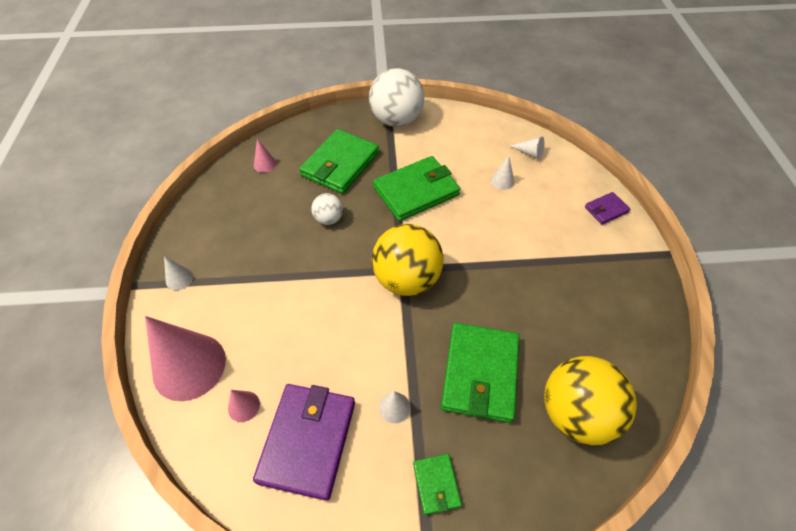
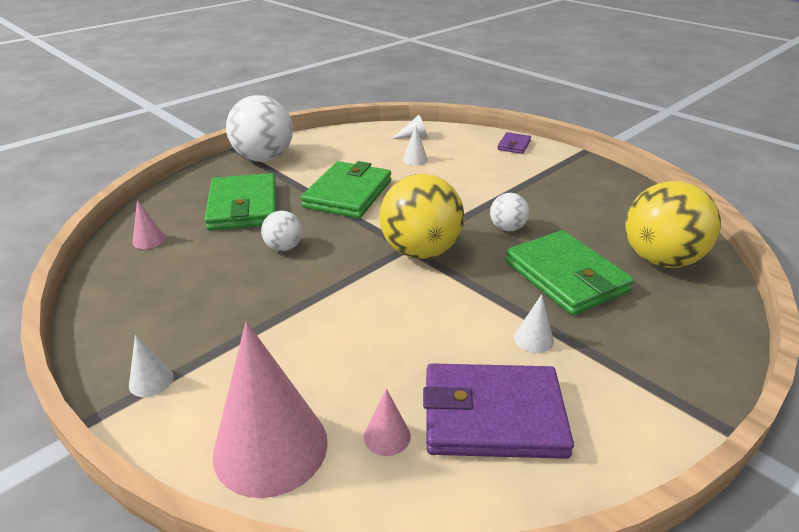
camera: 40 degrees left, 20 degrees down
purple wallet [253,384,355,501] -> purple wallet turned 60 degrees counterclockwise [423,363,574,459]
green wallet [413,454,462,515] -> none
none -> white ball [490,193,529,231]

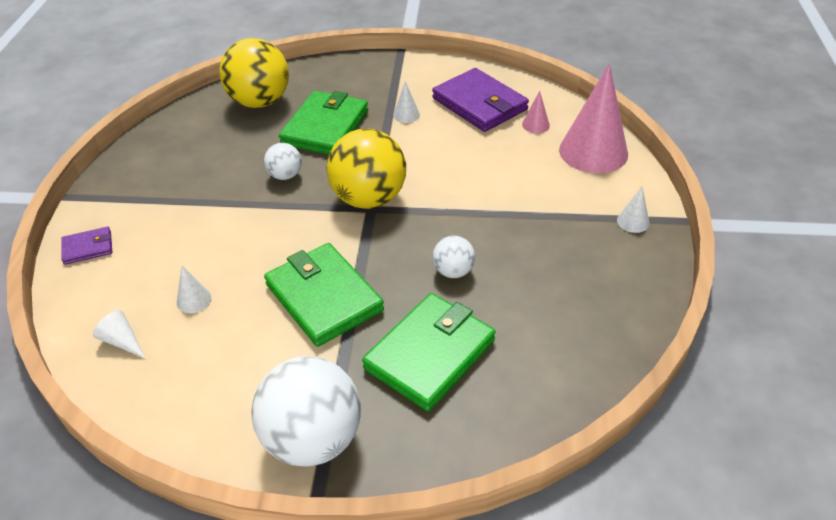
camera: 130 degrees left, 10 degrees up
pink cone [132,200,166,249] -> none
green wallet [301,161,391,219] -> green wallet turned 75 degrees clockwise [264,243,384,347]

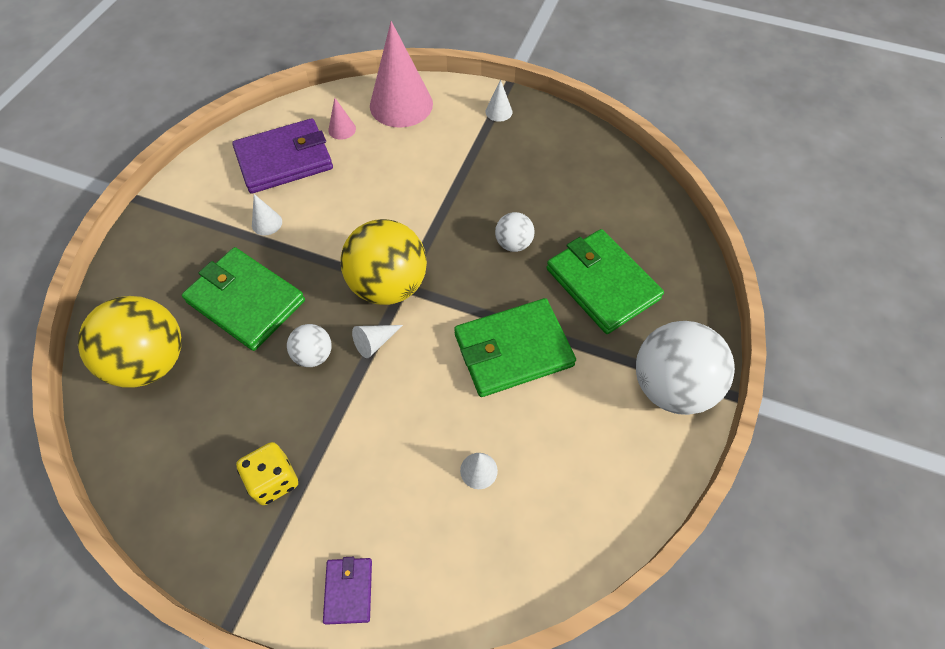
camera: 75 degrees left, 15 degrees up
white cone [93,310,146,359] -> white cone moved to [352,325,403,358]
none -> yellow dice [236,442,298,505]

